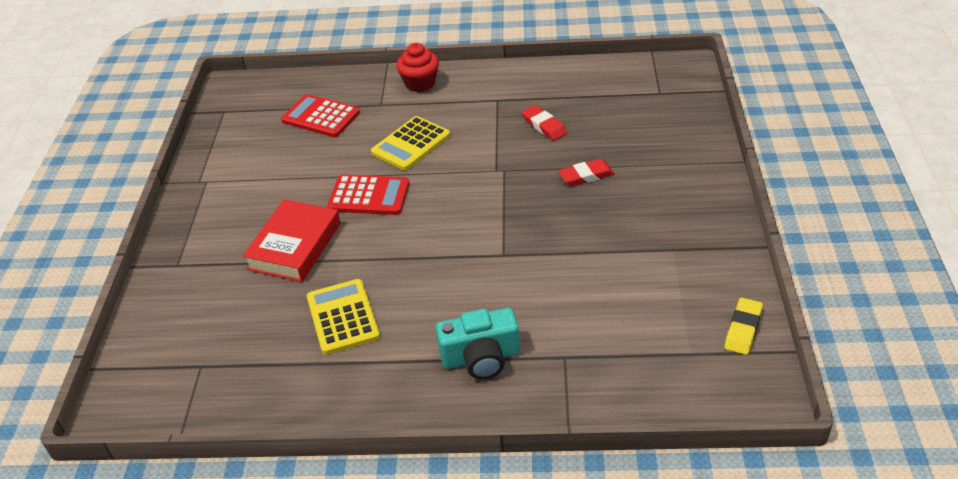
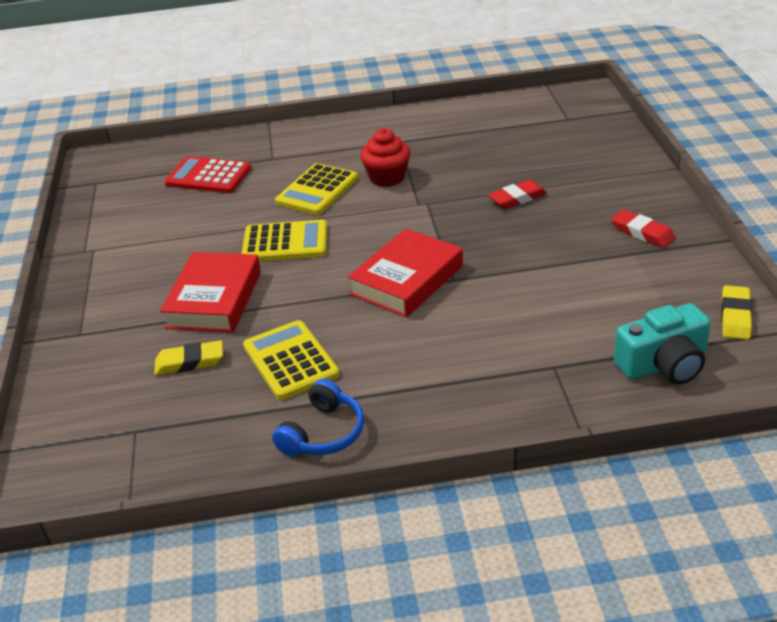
camera: 10 degrees left, 5 degrees down
red calculator [327,175,410,215] -> yellow calculator [242,220,327,261]
red cupcake [396,43,439,92] -> red cupcake moved to [360,128,411,187]
turquoise camera [436,308,520,380] -> turquoise camera moved to [614,303,711,385]
red eraser [522,105,567,141] -> red eraser moved to [611,210,676,248]
none -> yellow eraser [155,340,223,375]
none -> blue headphones [272,379,364,457]
none -> red book [348,229,463,317]

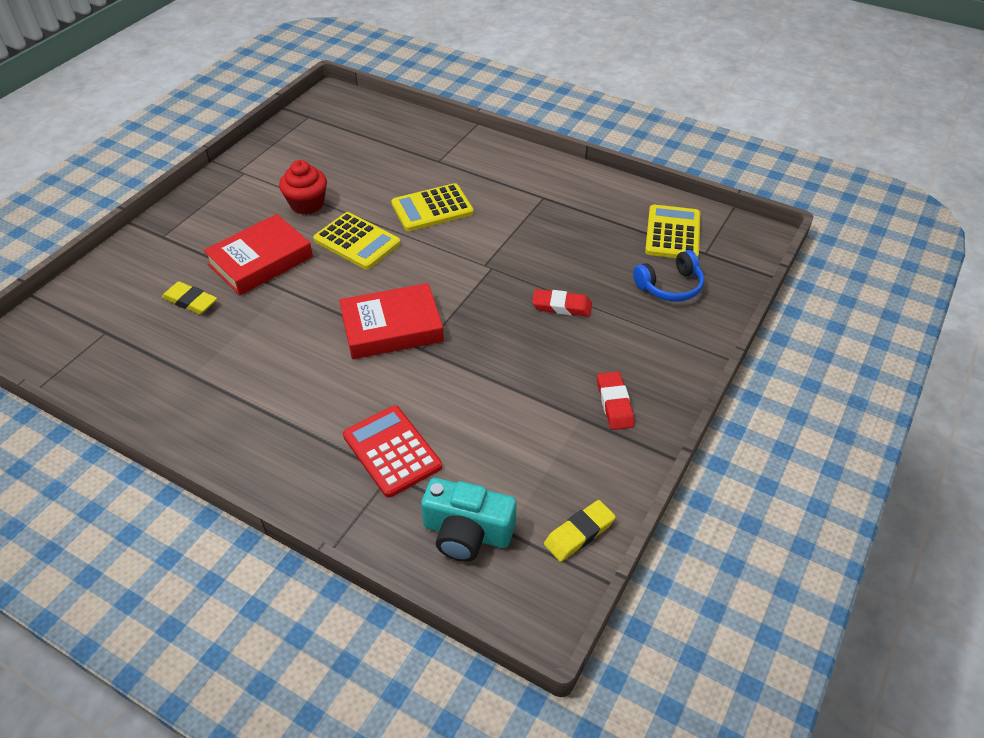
camera: 35 degrees right, 10 degrees up
red calculator [164,156,251,193] -> red calculator moved to [343,406,442,498]
yellow calculator [243,320,340,400] -> yellow calculator moved to [645,205,700,258]
blue headphones [272,379,364,457] -> blue headphones moved to [633,250,704,302]
red cupcake [360,128,411,187] -> red cupcake moved to [279,160,327,215]

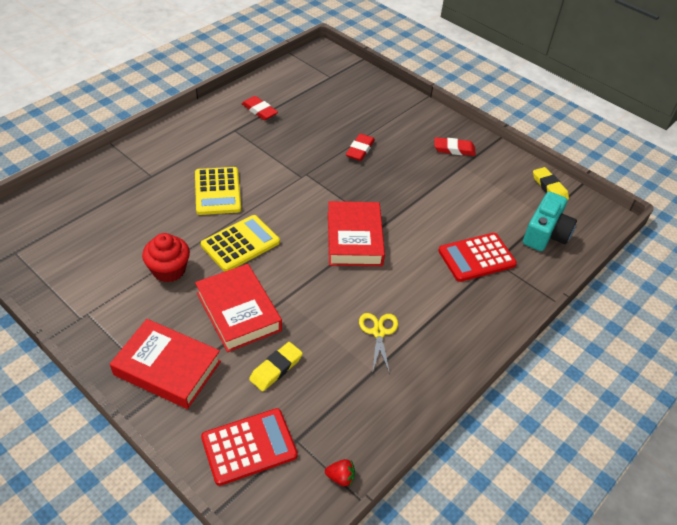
camera: 80 degrees left, 0 degrees up
blue headphones [633,250,704,302] -> none
yellow calculator [645,205,700,258] -> none
none -> red book [110,319,221,409]
none -> red calculator [201,408,298,486]
none -> red eraser [242,96,278,120]
none -> red strawberry [325,459,355,487]
none -> yellow scissors [359,313,398,374]

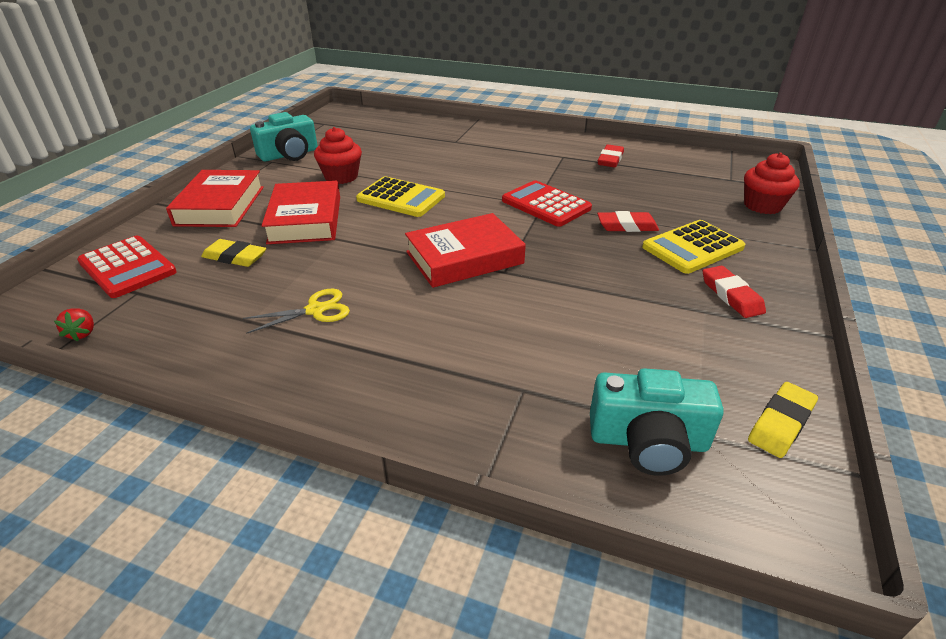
camera: 70 degrees right, 10 degrees down
yellow calculator [195,167,241,215] -> yellow calculator moved to [642,220,745,274]
red book [195,264,282,352] -> red book turned 45 degrees counterclockwise [261,181,340,244]
red calculator [438,233,517,282] -> red calculator moved to [502,180,592,227]
none -> turquoise camera [250,112,318,161]
none -> red cupcake [744,153,800,214]

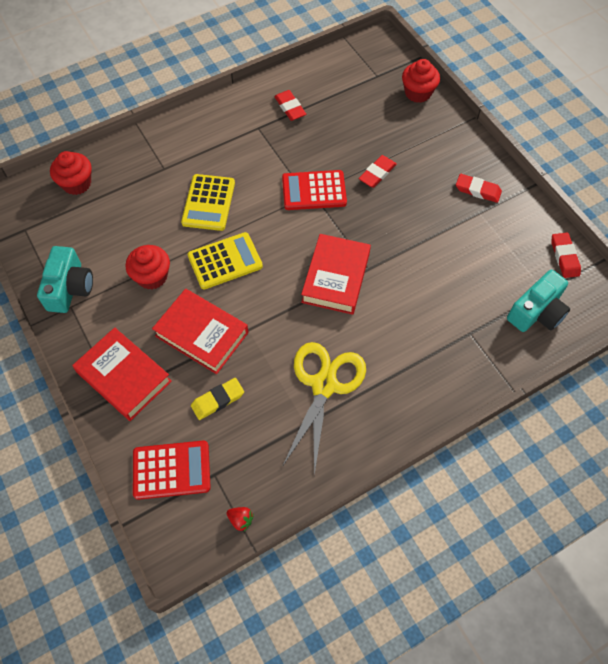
camera: 50 degrees left, 25 degrees up
yellow scissors [243,289,350,334] -> yellow scissors [282,342,366,475], size x1.91
yellow calculator [642,220,745,274] -> yellow calculator moved to [181,174,235,231]
yellow eraser [748,382,818,458] -> red eraser [551,233,581,278]
none -> red cupcake [50,151,92,195]

